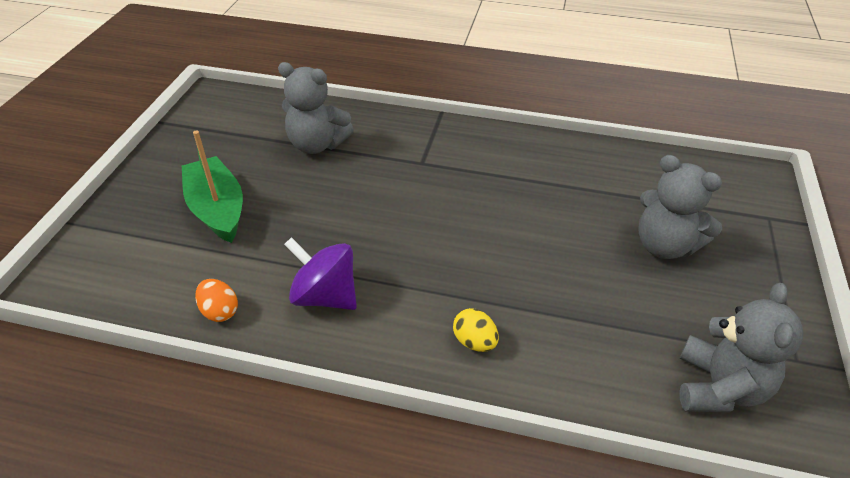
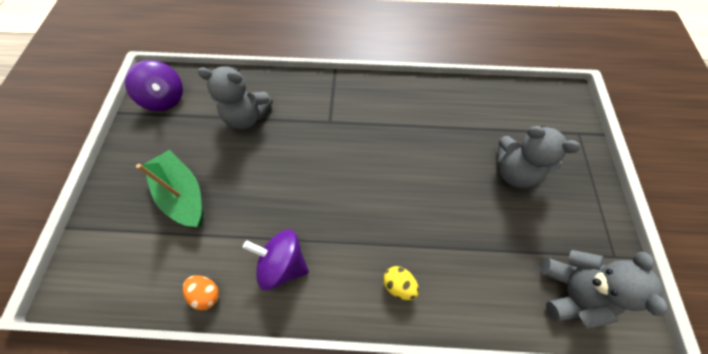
camera: 10 degrees left, 20 degrees up
none -> purple spinning top [125,60,183,111]

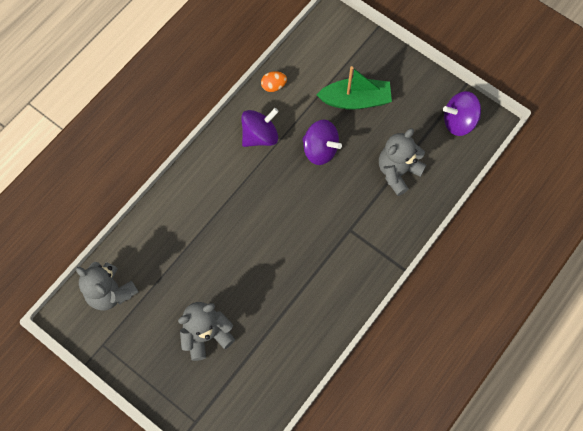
camera: 125 degrees right, 5 degrees up
yellow egg [383,266,419,300] -> none
none -> purple spinning top [302,120,342,165]

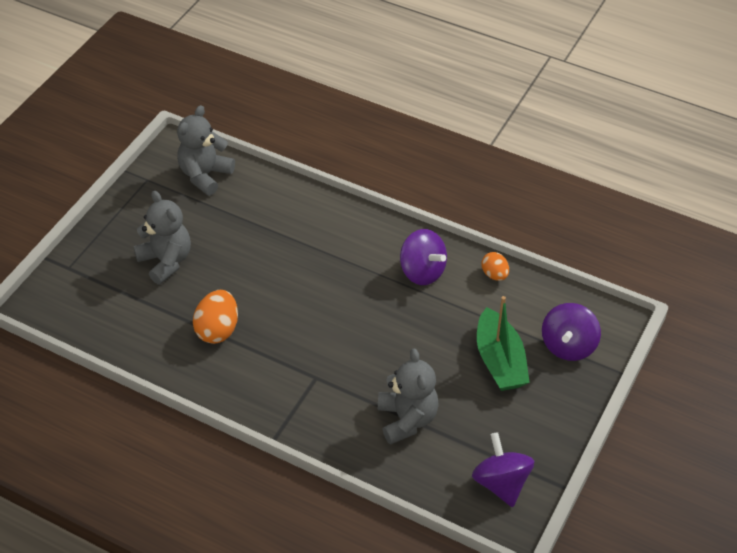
camera: 80 degrees right, 20 degrees down
purple spinning top [302,120,342,165] -> purple spinning top moved to [542,303,601,361]
grey teddy bear [379,128,426,196] -> grey teddy bear turned 45 degrees clockwise [378,348,439,445]
none -> orange egg [193,290,238,344]

